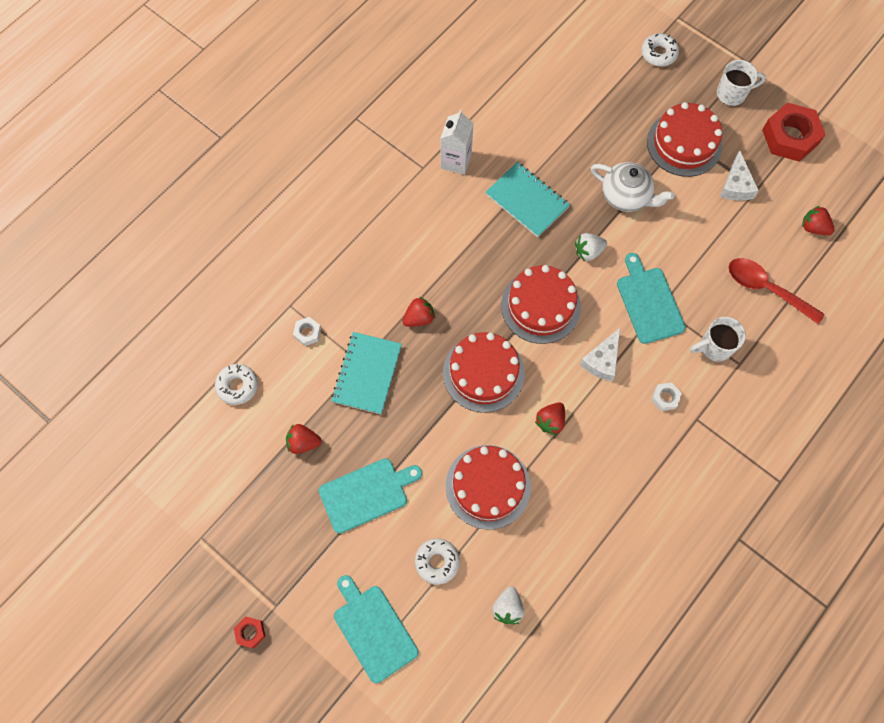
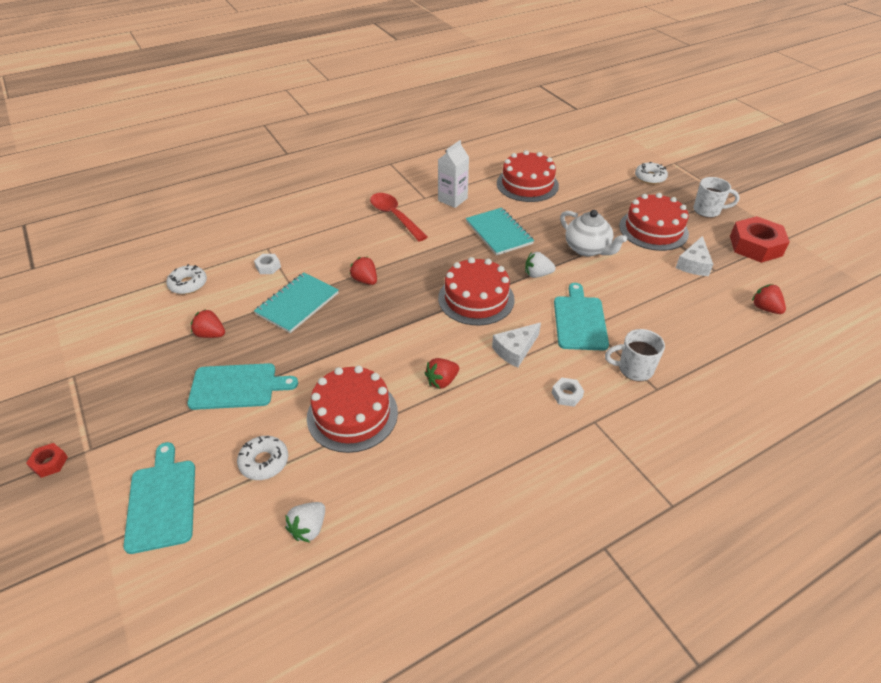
camera: 20 degrees right, 25 degrees down
red strawberry [402,297,435,327] -> red strawberry turned 120 degrees counterclockwise [350,257,377,285]
red cake [443,332,525,413] -> red cake moved to [497,150,559,202]
red spoon [729,258,825,324] -> red spoon moved to [370,193,427,241]

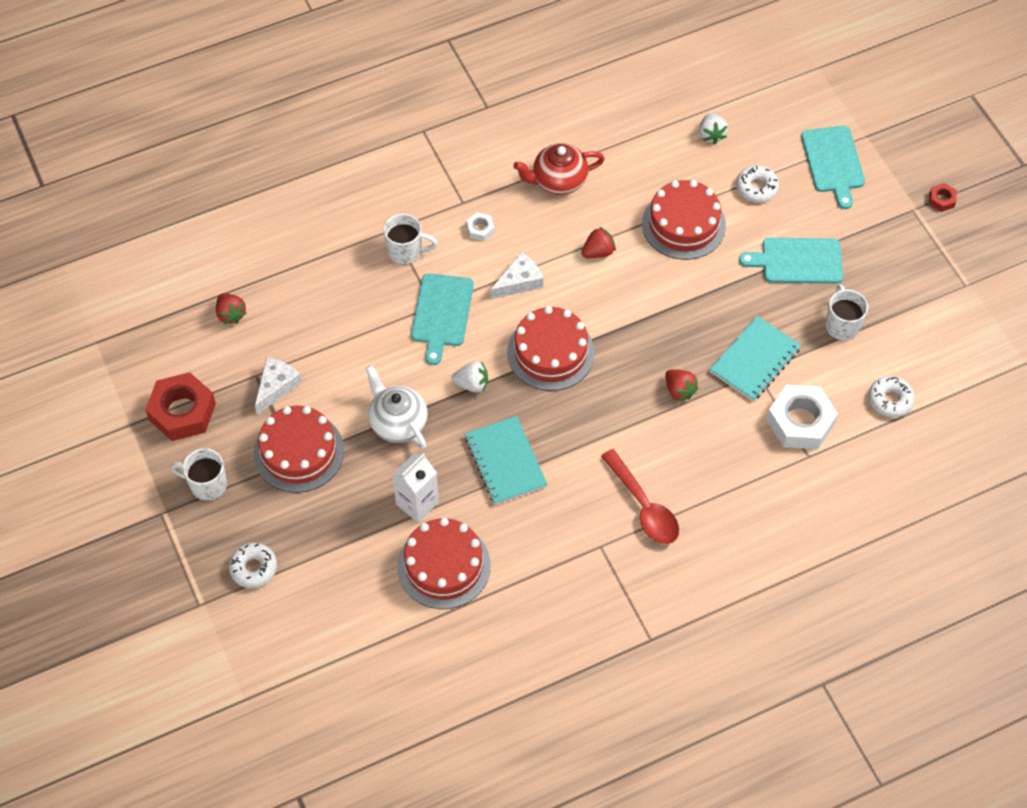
camera: 175 degrees left, 15 degrees up
red strawberry [191,309,225,338] -> white mug [825,284,868,340]
white nut [254,254,281,274] -> white nut [767,384,838,449], size x2.18
white strawberry [285,502,325,543] -> white strawberry turned 135 degrees clockwise [699,113,728,144]
white carton [438,140,469,208] -> white carton moved to [392,453,439,523]
none -> red teapot [513,143,605,195]

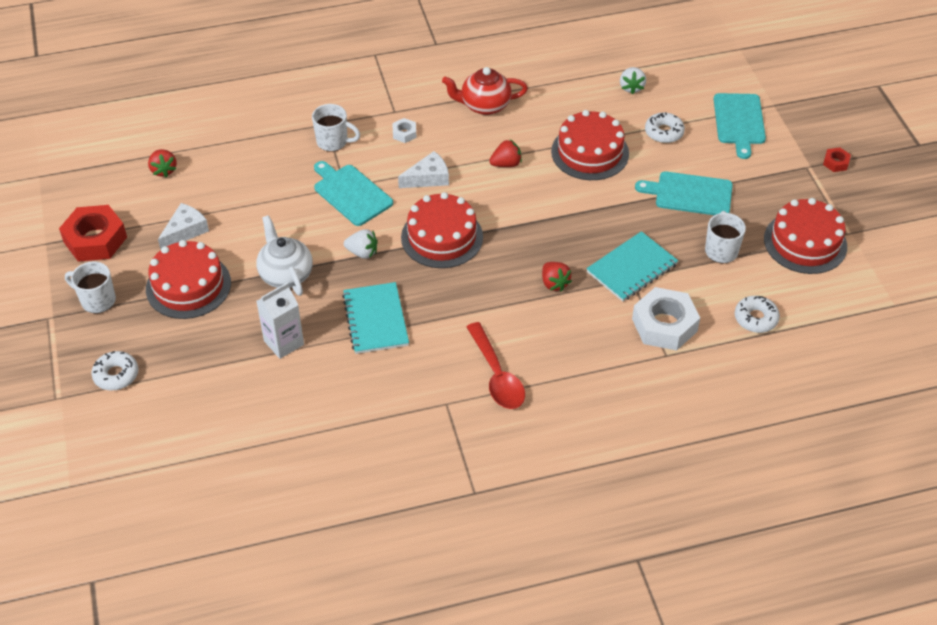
camera: 10 degrees right, 10 degrees down
red cake [397,518,491,609] -> red cake moved to [764,198,847,274]
turquoise cutting board [411,273,474,365] -> turquoise cutting board turned 120 degrees clockwise [314,161,393,226]

